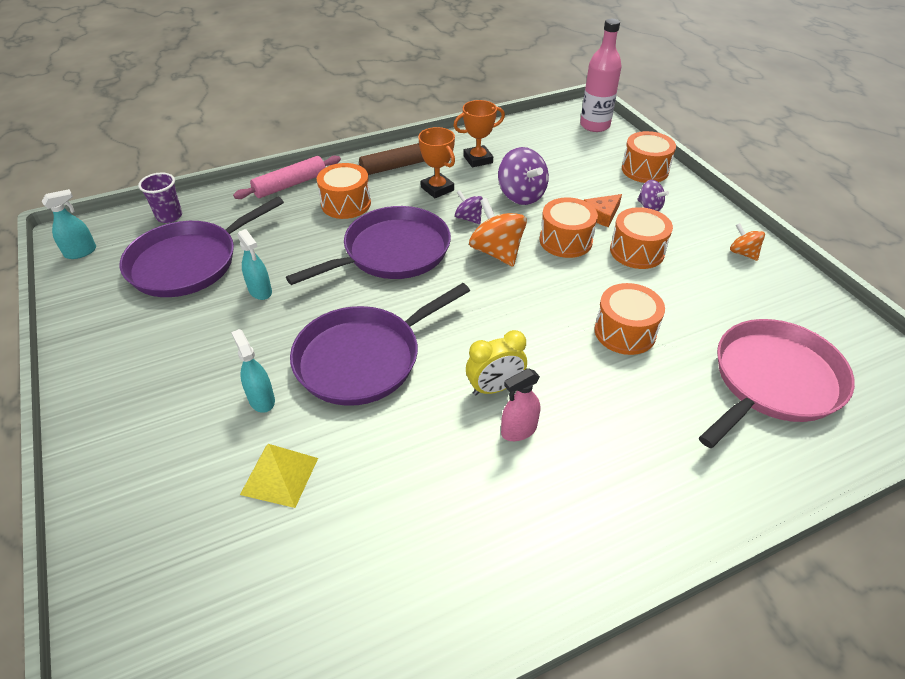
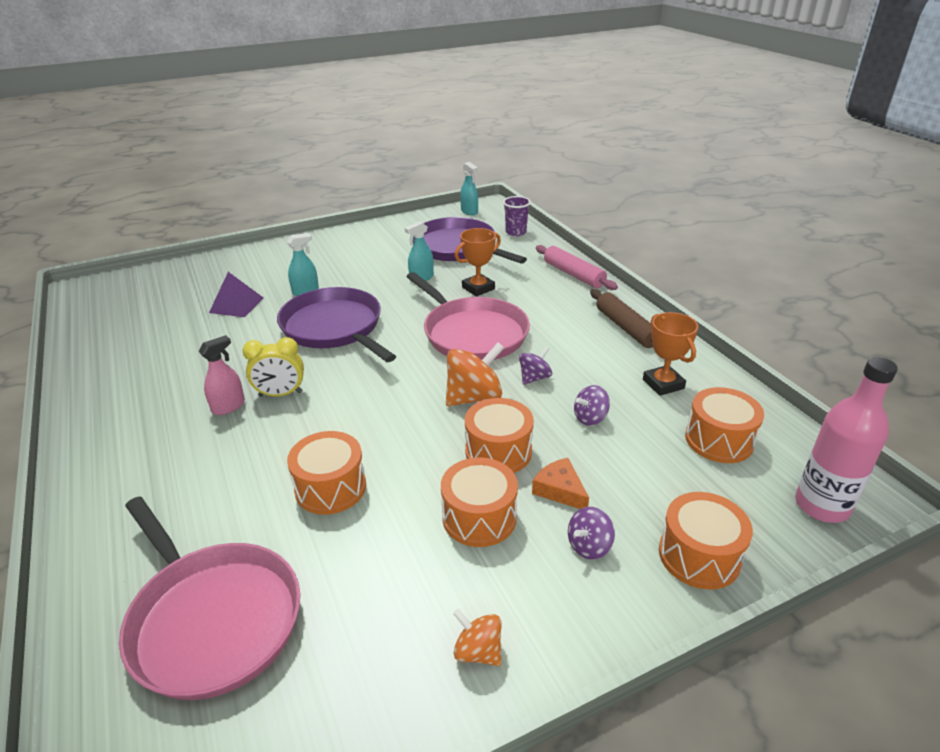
camera: 90 degrees right, 10 degrees down
yellow pyramid [240,444,318,508] -> purple pyramid [209,272,263,317]
purple pan [286,206,451,285] -> pink pan [406,272,530,360]
orange drum [317,163,371,219] -> orange drum moved to [685,387,764,463]
orange trophy [418,127,455,198] -> orange trophy moved to [455,228,501,296]
yellow clock [466,330,527,395] -> yellow clock turned 75 degrees counterclockwise [243,337,304,397]
purple spinning top [498,147,549,205] -> purple spinning top [574,385,610,426], size x0.57
pink spray bottle [501,368,540,441] -> pink spray bottle turned 75 degrees clockwise [199,335,245,415]
orange spinning top [730,223,765,261] -> orange spinning top turned 105 degrees counterclockwise [453,609,501,666]

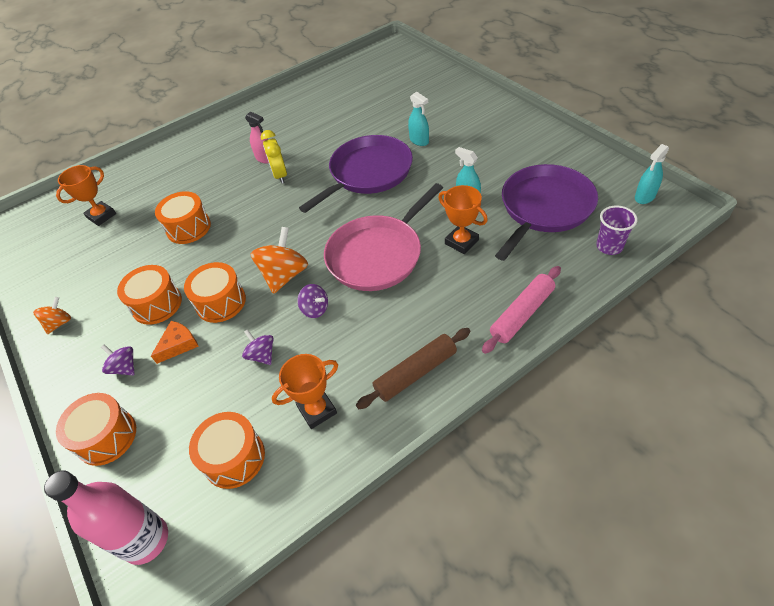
camera: 85 degrees right, 15 degrees up
pink pan [119,496,300,700] -> orange trophy [56,165,116,226]
purple pyramid [209,272,263,317] -> none
orange spinning top [446,342,504,406] -> orange spinning top turned 120 degrees counterclockwise [251,227,308,294]

